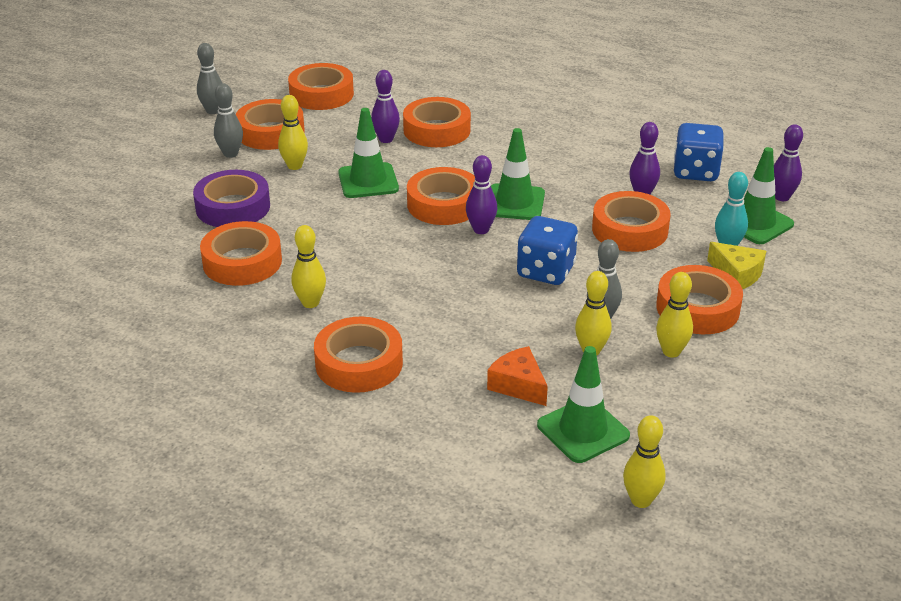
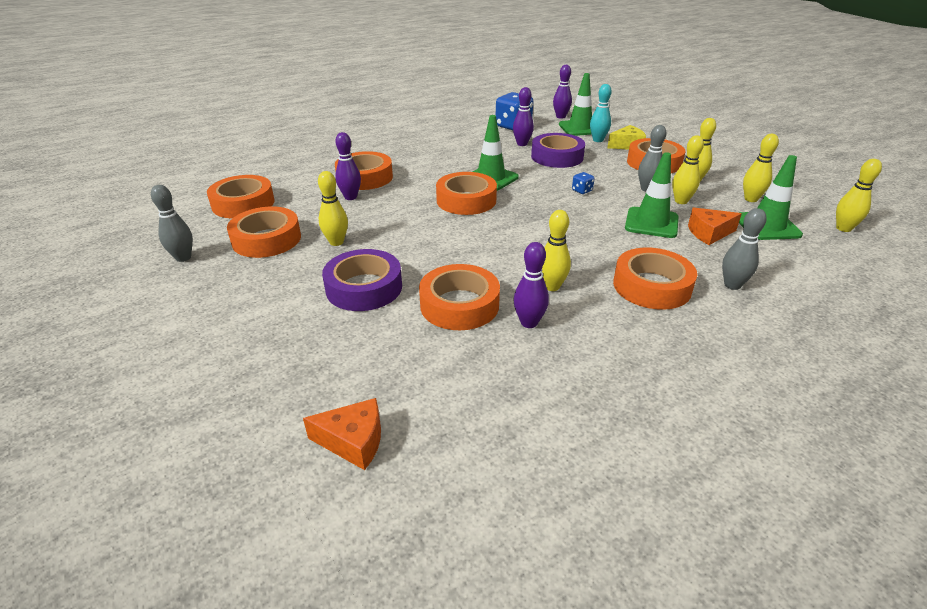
camera: 60 degrees left, 0 degrees up
grey bowling pin [214,83,243,158] -> grey bowling pin moved to [722,208,767,290]
green traffic cone [338,108,399,198] -> green traffic cone moved to [625,152,679,238]
purple bowling pin [466,155,497,234] -> purple bowling pin moved to [514,242,549,328]
blue dice [517,216,578,285] -> blue dice [572,172,595,194], size x0.45
orange tape [592,191,671,252] -> purple tape [531,133,585,168]
none -> orange cheese [303,398,381,470]
none -> yellow bowling pin [743,134,779,202]

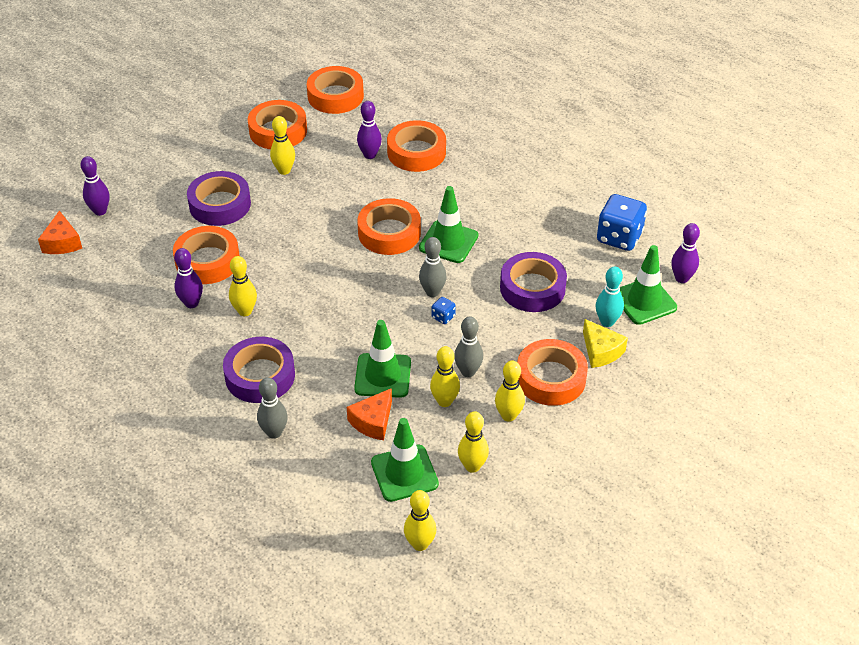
camera: 75 degrees right, 10 degrees up
grey bowling pin [151,185,193,262] -> grey bowling pin moved to [419,237,447,297]
purple bowling pin [513,87,534,146] -> purple bowling pin moved to [81,156,109,216]
orange tape [613,247,697,310] -> purple tape [223,337,295,403]
orange cheese [688,208,742,245] -> orange cheese turned 120 degrees counterclockwise [347,388,392,440]

